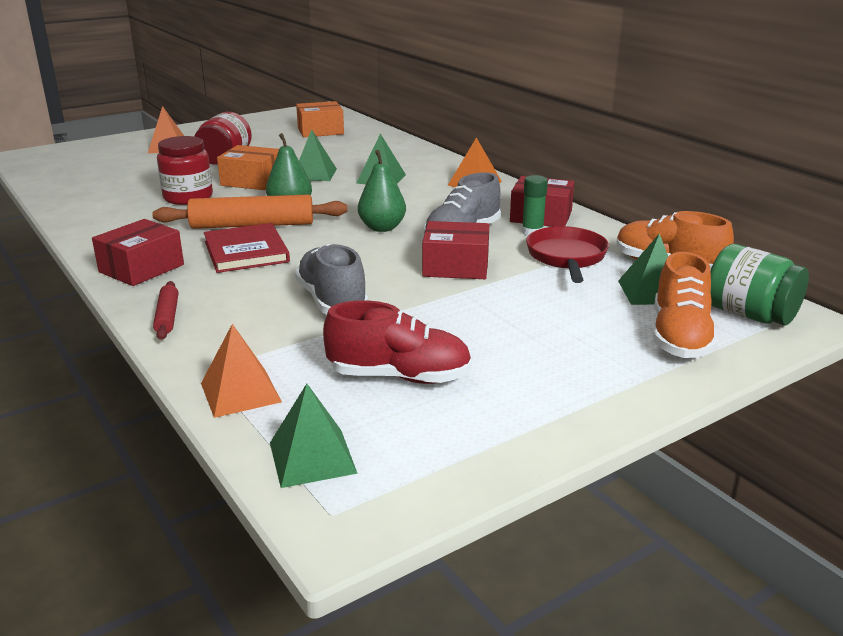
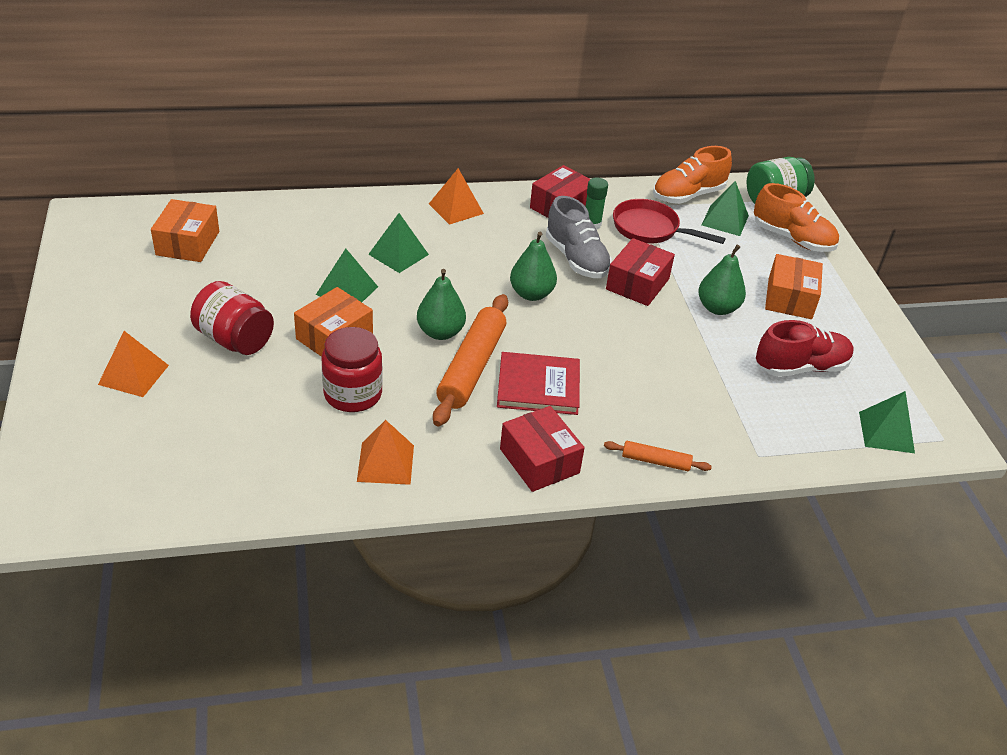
camera: 70 degrees left, 15 degrees up
red rolling pin [153,281,178,340] -> orange rolling pin [604,441,712,471]
orange pyramid [201,324,282,418] -> orange pyramid moved to [357,420,414,485]
grey shoe [295,244,368,314] -> none
red shoe [323,300,472,384] -> red shoe turned 45 degrees clockwise [756,320,854,377]
none -> green pear [699,245,746,315]
none -> orange box [765,254,823,319]

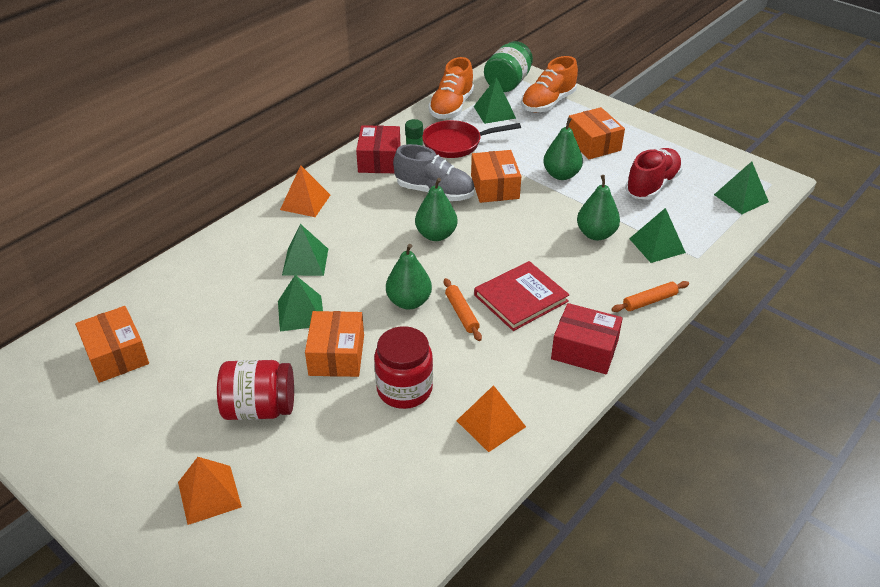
camera: 35 degrees left, 0 degrees up
orange rolling pin [433,294,508,427] -> orange rolling pin [444,278,482,341], size x0.50
red box [606,238,675,306] -> orange box [471,150,521,203]
orange shoe [754,183,839,252] -> orange shoe turned 135 degrees clockwise [521,56,578,113]
none -> green pear [577,175,620,240]
none -> green pyramid [629,208,686,263]

